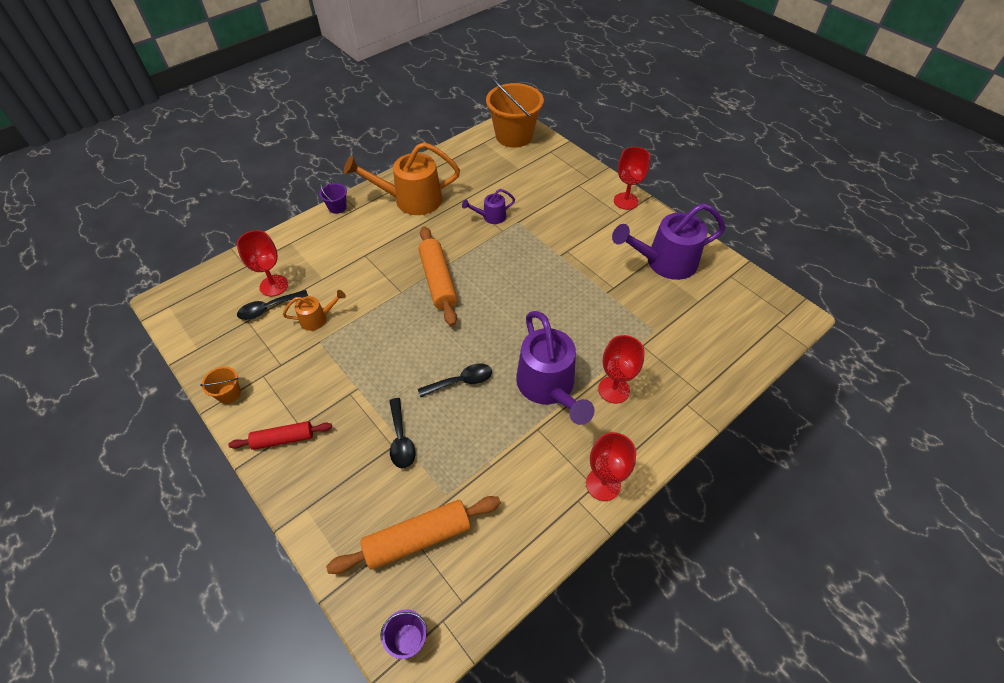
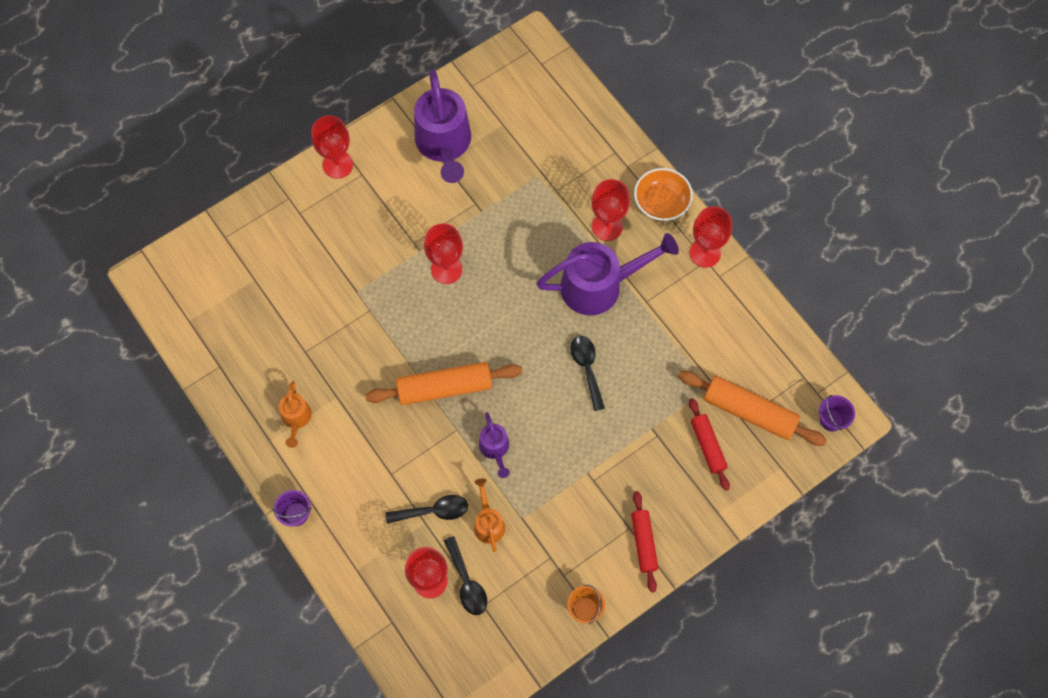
camera: 85 degrees left, 15 degrees up
orange rolling pin [326,496,501,574] -> orange rolling pin turned 45 degrees counterclockwise [678,371,827,446]
orange watering can [344,142,460,215] -> orange watering can [279,381,312,448], size x0.49
black spoon [389,398,416,468] -> black spoon moved to [386,495,468,523]
purple watering can [462,189,515,224] -> purple watering can moved to [479,412,510,478]
orange bucket [486,77,544,148] -> none
none -> red goblet [424,223,463,284]
none -> orange bowl [634,168,693,221]
none -> red rolling pin [689,398,730,491]

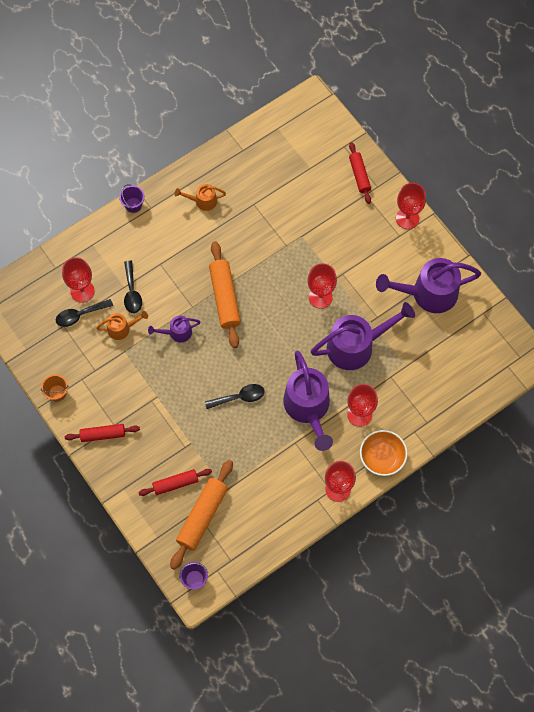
camera: 90 degrees right, 0 degrees up
none -> purple watering can [311,302,415,370]
none -> red rolling pin [349,142,371,204]

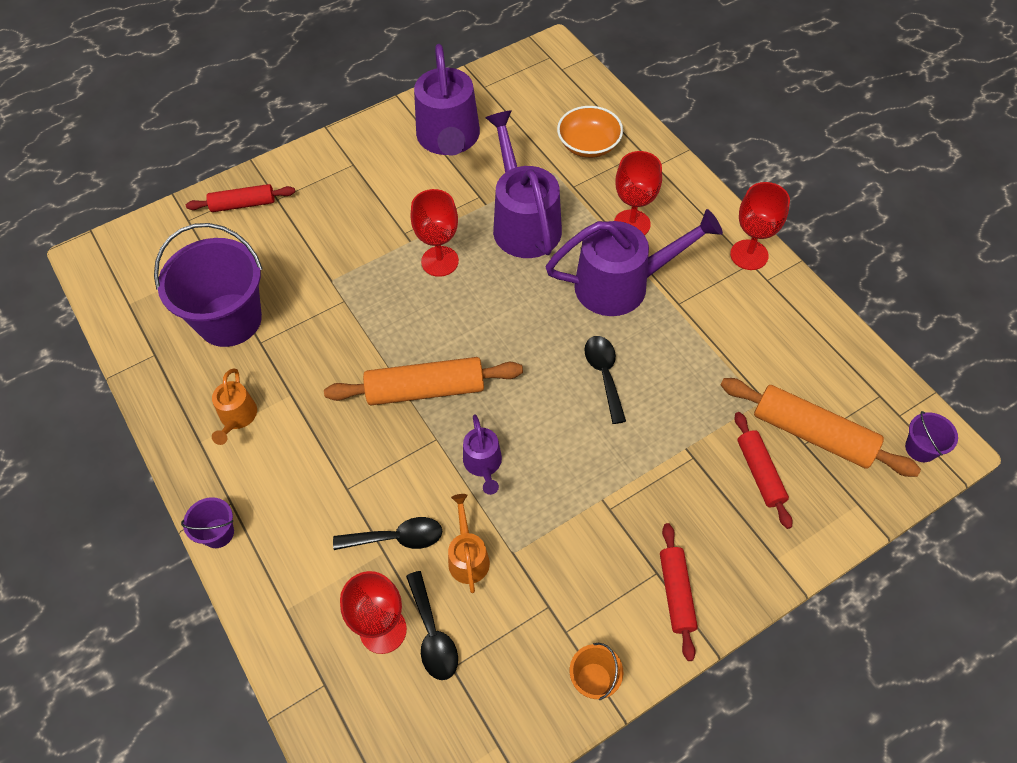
camera: 85 degrees left, 10 degrees down
orange bowl [360,430,408,476] -> orange bowl moved to [557,106,623,158]
red goblet [396,183,426,229] -> none
none -> purple bucket [154,223,263,347]

